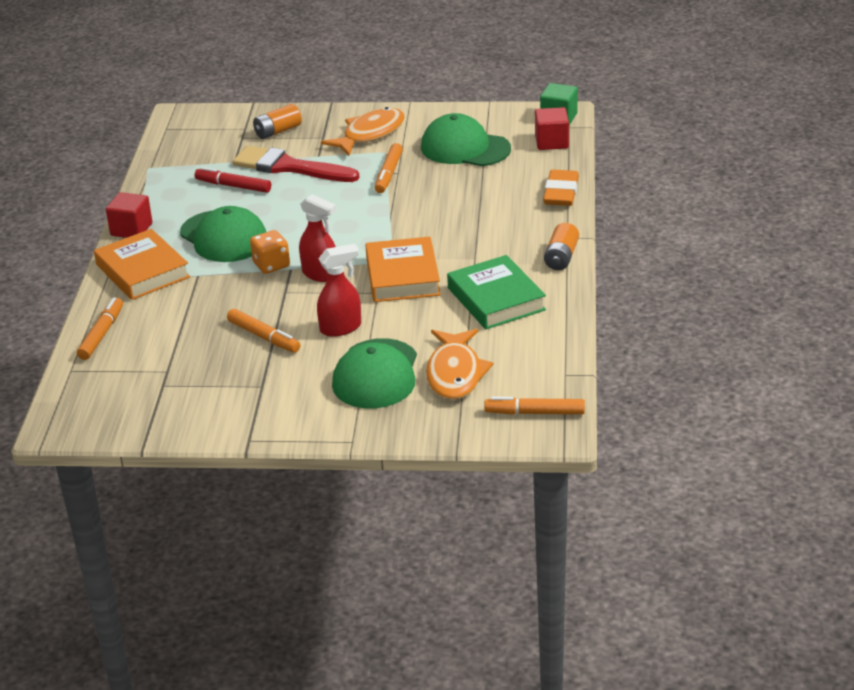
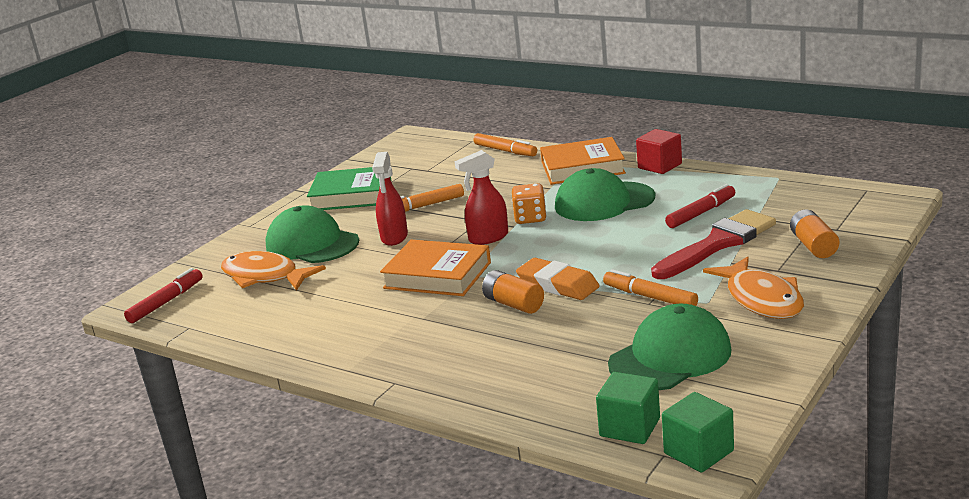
camera: 120 degrees right, 10 degrees down
green book [447,255,546,329] -> green book moved to [307,167,392,210]
orange marker [484,397,585,415] -> red marker [124,268,203,323]
red cube [535,107,569,150] -> green cube [596,372,660,444]
orange eraser [543,170,579,206] -> orange eraser moved to [516,258,600,300]
orange battery [544,223,579,270] -> orange battery moved to [482,270,544,314]

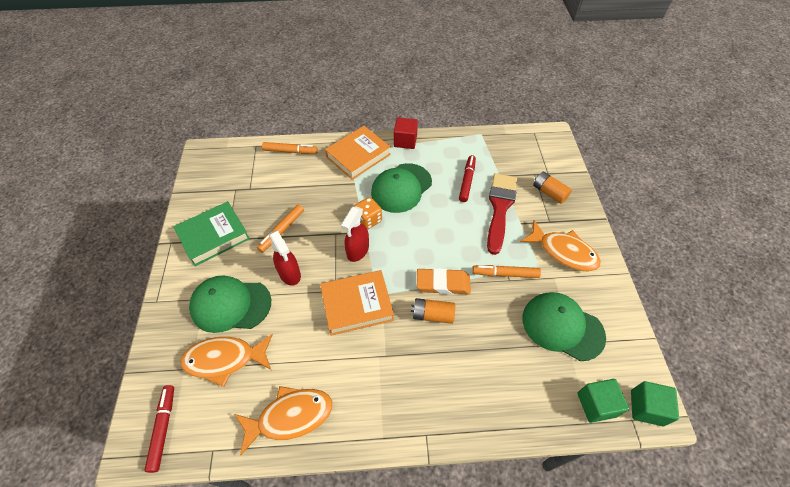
camera: 40 degrees left, 30 degrees up
green cap [608,304,732,390] -> green cap turned 75 degrees counterclockwise [522,292,606,361]
none -> orange fish [235,386,333,456]

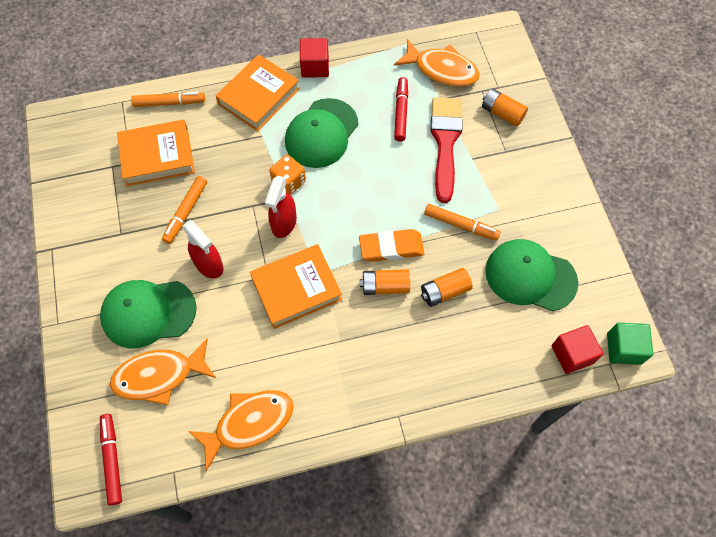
camera: 10 degrees left, 10 degrees up
green book [174,201,250,266] -> none
orange marker [472,265,541,278] -> orange marker turned 150 degrees counterclockwise [424,204,501,240]
orange fish [520,220,601,271] -> orange fish moved to [394,39,480,87]
green cube [577,379,629,423] -> red cube [552,325,603,374]
none -> orange book [117,120,195,186]
none -> orange battery [421,268,473,307]

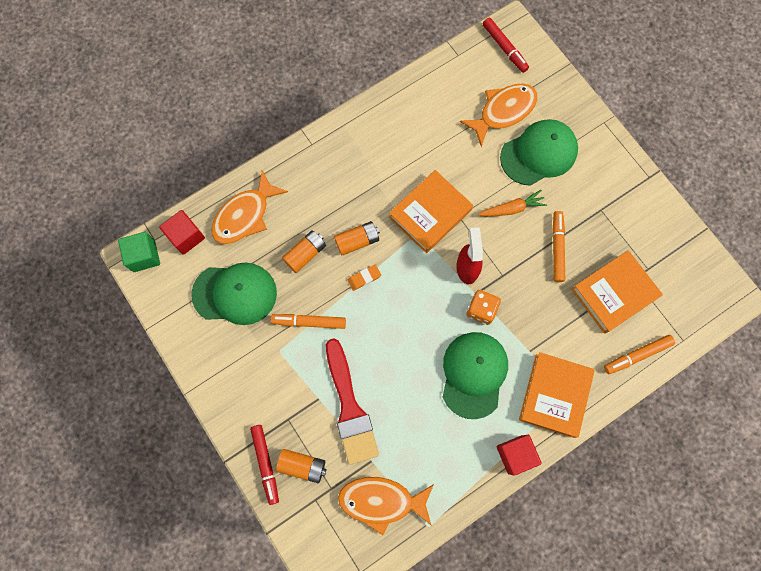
camera: 160 degrees right, 10 degrees up
red spray bottle [182,220,224,278] -> orange carrot [478,190,547,216]
orange fish [188,390,294,471] -> orange fish moved to [211,170,288,244]
orange eraser [359,229,424,262] -> orange eraser [348,265,381,291], size x0.55
red marker [394,77,408,142] -> red marker moved to [250,425,279,505]

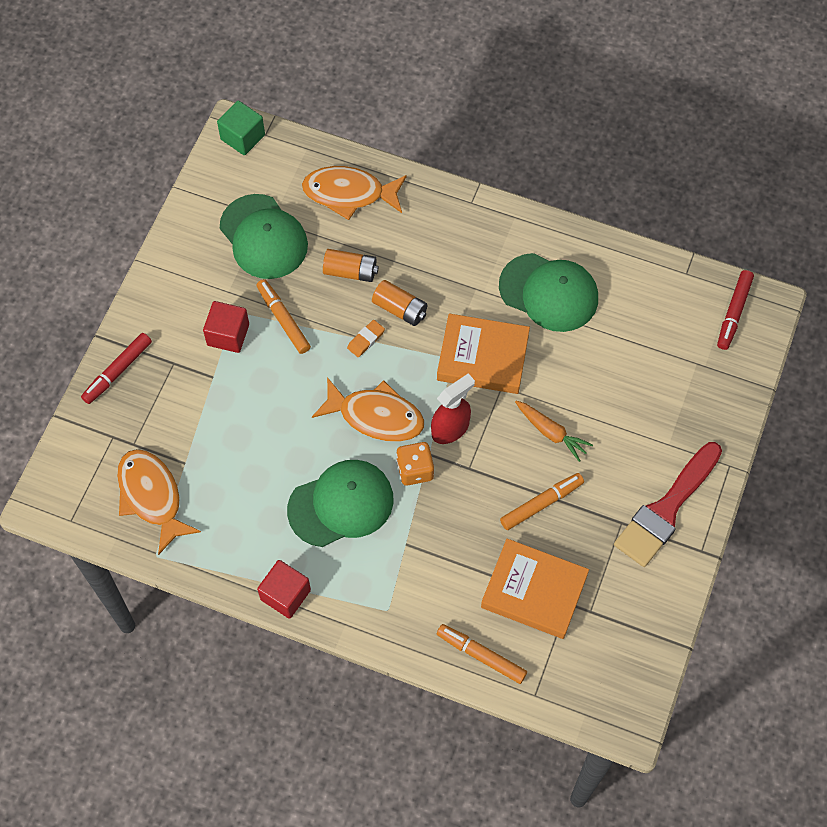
camera: 55 degrees right, 10 degrees down
red cube [159,210,205,255] -> red cube moved to [203,301,249,353]
orange battery [276,449,327,483] -> none
red brush [326,338,379,465] -> red brush moved to [614,442,722,567]
orange eraser [348,265,381,291] -> orange eraser turned 75 degrees counterclockwise [347,320,385,357]
orange fish [460,83,538,147] -> orange fish moved to [312,377,424,442]
green cap [500,119,578,186] -> green cap moved to [499,253,598,332]
orange book [519,352,595,438] -> none

